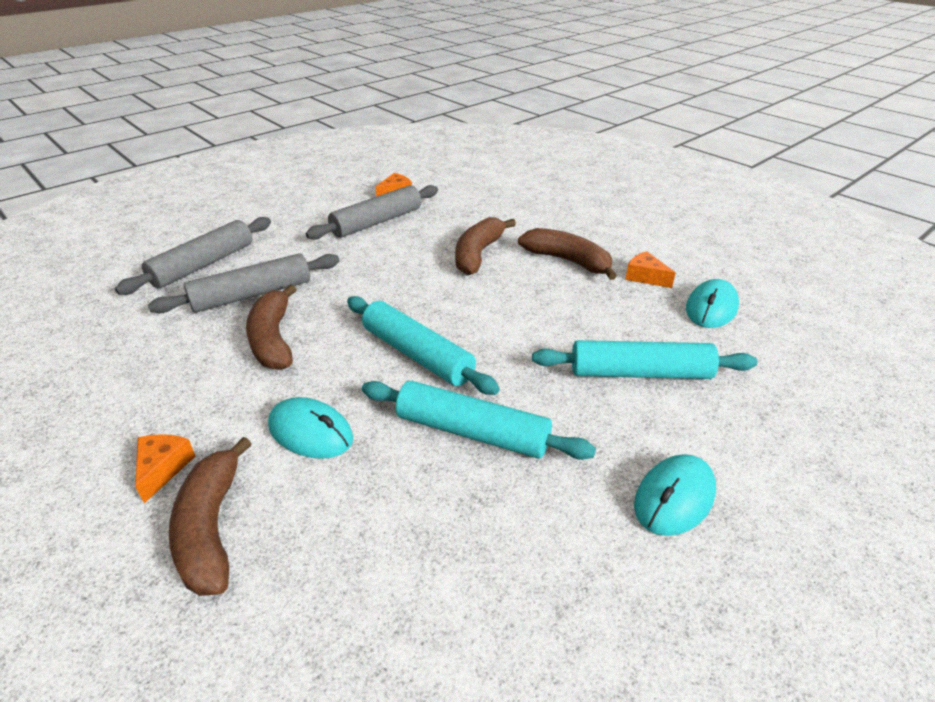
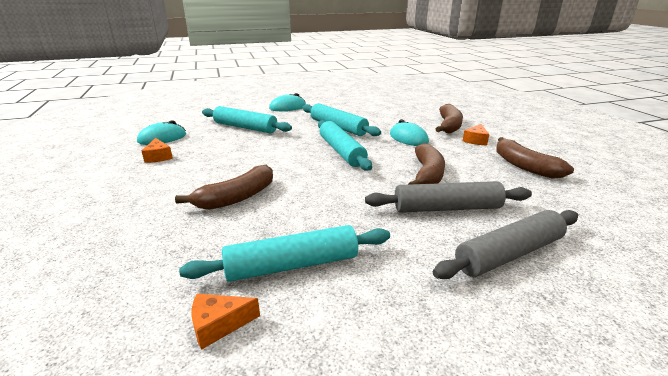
camera: 155 degrees left, 10 degrees down
grey rolling pin [306,185,438,240] -> turquoise rolling pin [179,225,390,282]
brown banana [518,228,617,280] -> brown banana moved to [496,137,574,179]

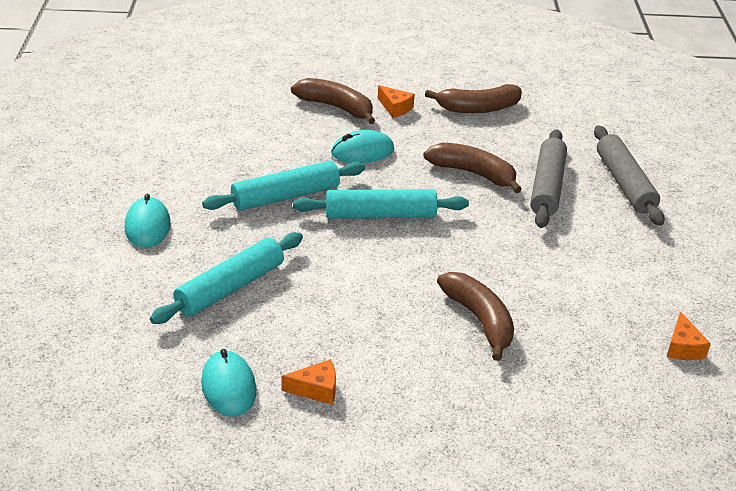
camera: 75 degrees left, 10 degrees up
turquoise rolling pin [179,225,390,282] -> none

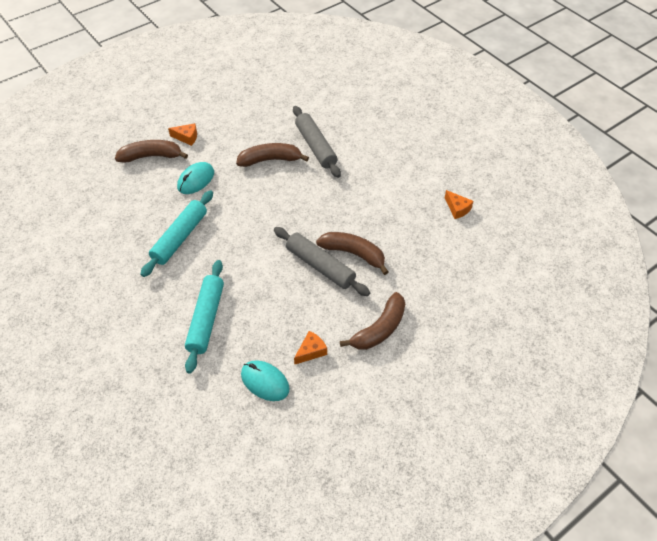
camera: 35 degrees left, 15 degrees up
turquoise mouse [125,194,171,248] -> none
turquoise rolling pin [293,189,469,219] -> none
brown banana [425,84,522,113] -> brown banana moved to [340,292,405,350]
grey rolling pin [594,125,665,226] -> grey rolling pin moved to [274,227,370,296]

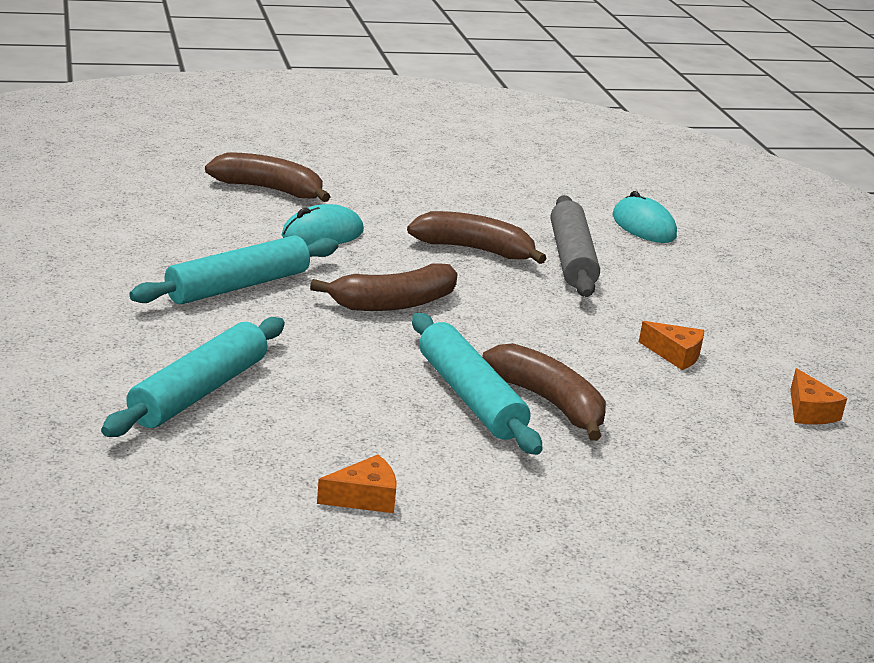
camera: 20 degrees right, 25 degrees down
orange cheese [168,123,197,146] -> orange cheese moved to [639,321,704,370]
turquoise mouse [241,360,290,401] -> turquoise mouse moved to [613,191,677,243]
grey rolling pin [274,227,370,296] -> turquoise rolling pin [412,313,543,455]
brown banana [340,292,405,350] -> brown banana moved to [310,263,458,311]

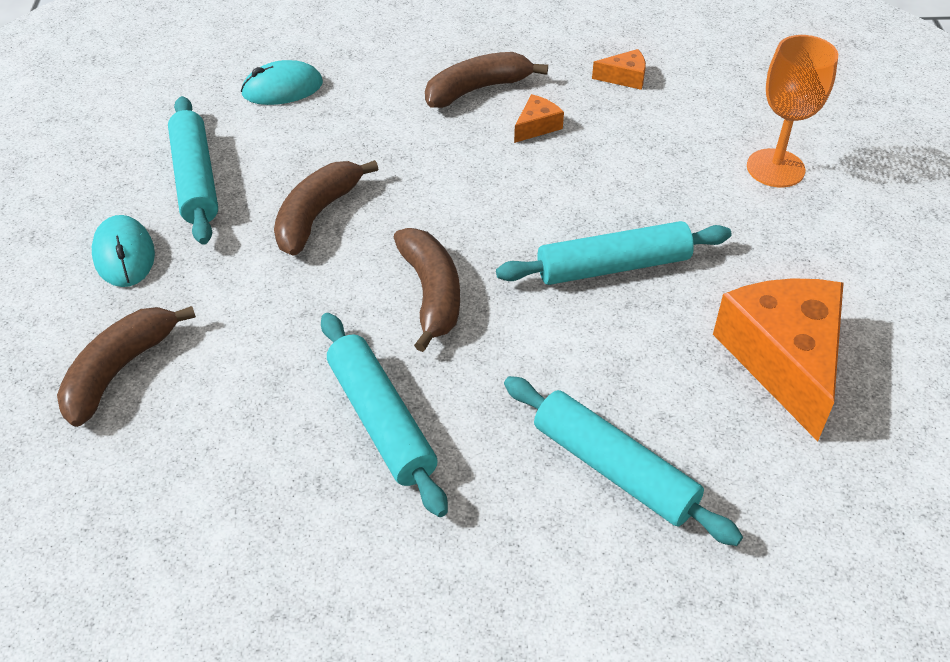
camera: 75 degrees left, 20 degrees up
turquoise mouse [282,204,364,246] -> turquoise mouse moved to [92,215,155,287]
orange cheese [317,455,397,513] -> orange cheese [713,278,844,441], size x2.34
brown banana [482,343,606,441] -> brown banana moved to [425,52,548,108]
grey rolling pin [551,195,600,297] -> none
none -> turquoise rolling pin [168,96,218,245]
none -> orange goblet [747,35,838,187]

